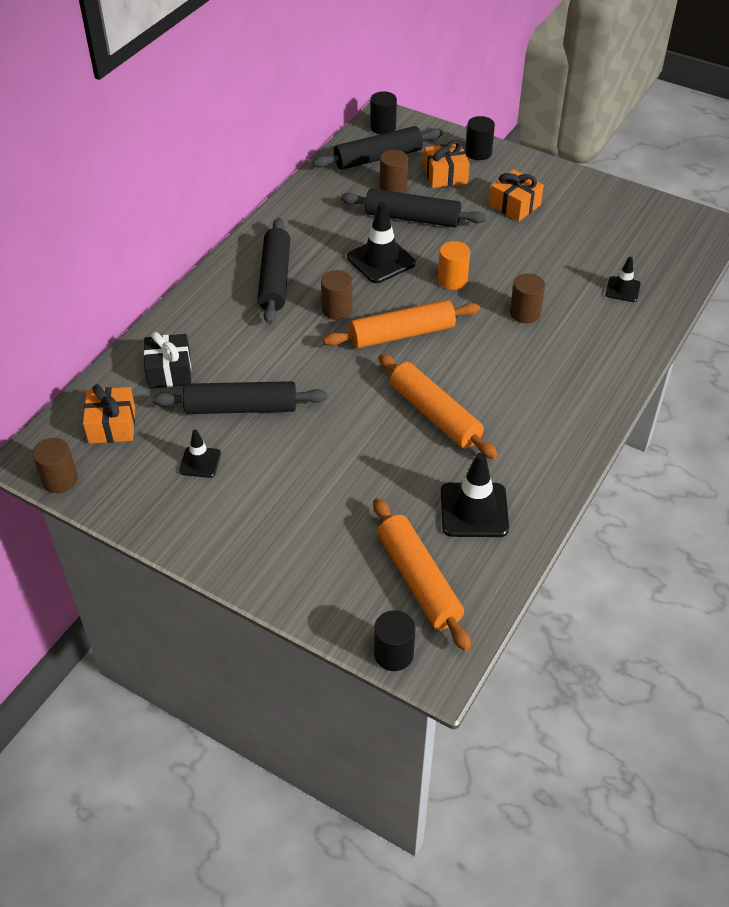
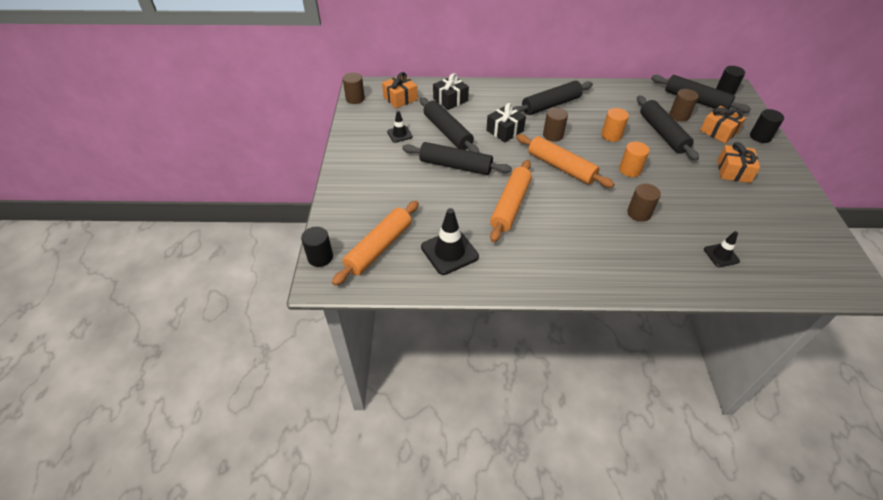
camera: 60 degrees right, 0 degrees up
black traffic cone [347,202,416,283] -> orange cylinder [601,108,629,142]
none -> black rolling pin [402,142,512,175]
none -> black gift [486,103,526,142]

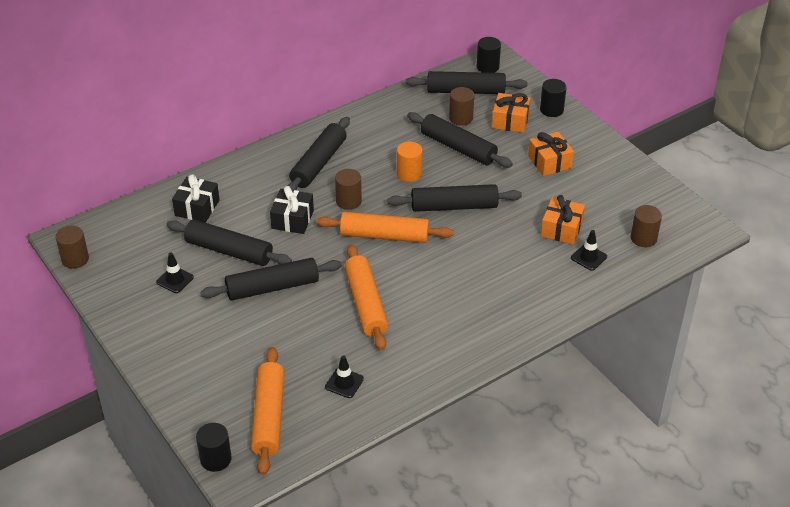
camera: 35 degrees left, 5 degrees down
orange gift [382,72,418,108] -> orange gift moved to [541,195,585,245]
black traffic cone [421,208,479,275] -> black traffic cone [325,355,364,398], size x0.58
orange cylinder [619,141,650,177] -> black rolling pin [388,184,522,212]
brown cylinder [627,184,661,222] -> brown cylinder moved to [631,205,662,247]

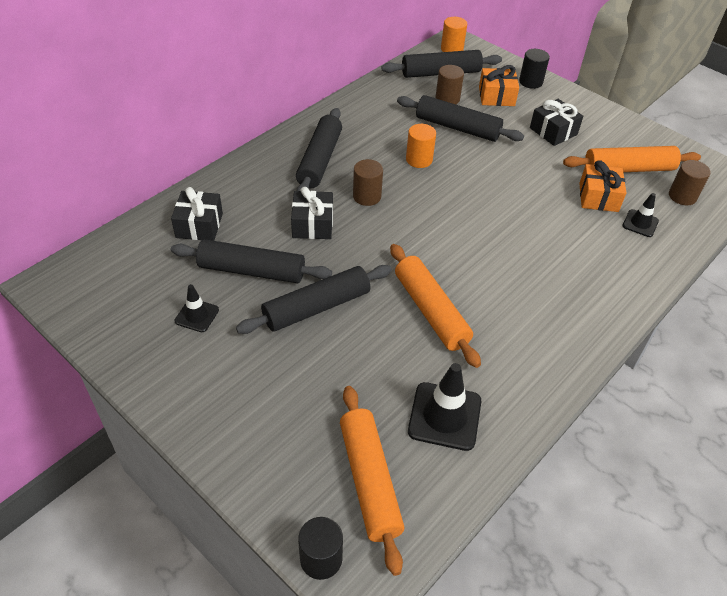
camera: 15 degrees left, 5 degrees up
brown cylinder [56,226,89,269] -> none
orange rolling pin [316,212,454,243] -> orange rolling pin moved to [563,146,701,172]
black traffic cone [325,355,364,398] -> black traffic cone [408,363,481,451], size x1.74
black rolling pin [388,184,522,212] -> none
black cylinder [477,37,501,73] -> orange cylinder [441,17,467,52]
orange gift [528,132,574,176] -> black gift [530,99,583,146]

